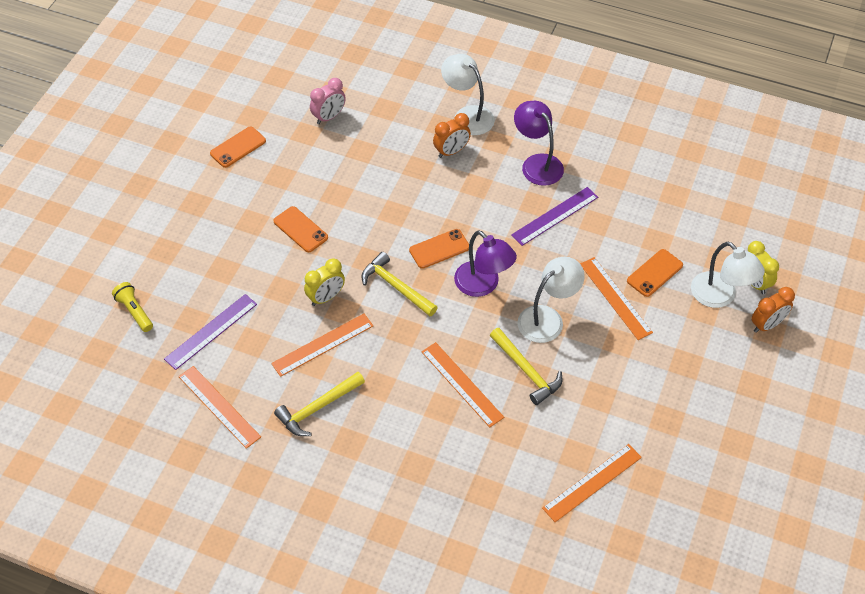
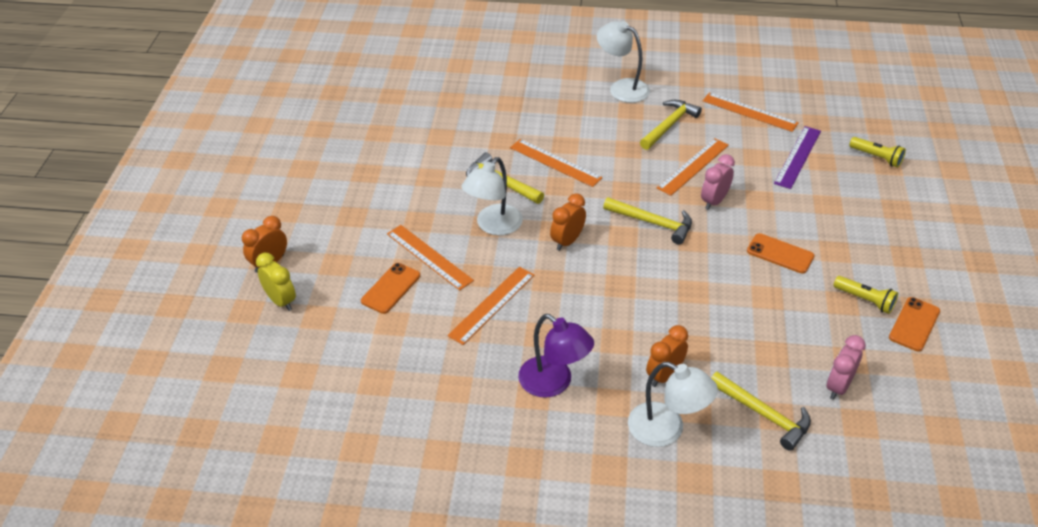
camera: 165 degrees right, 10 degrees down
yellow clock [304,258,345,306] -> pink clock [701,154,735,210]
orange phone [409,229,469,269] -> none
purple lamp [454,230,517,297] -> orange clock [550,193,586,251]
purple ruler [511,187,598,246] -> none
orange ruler [542,444,642,522] -> orange ruler moved to [447,267,534,345]
white lamp [691,242,765,308] -> white lamp moved to [597,21,650,103]
none -> yellow hammer [711,372,811,451]
none -> yellow flashlight [834,276,898,314]

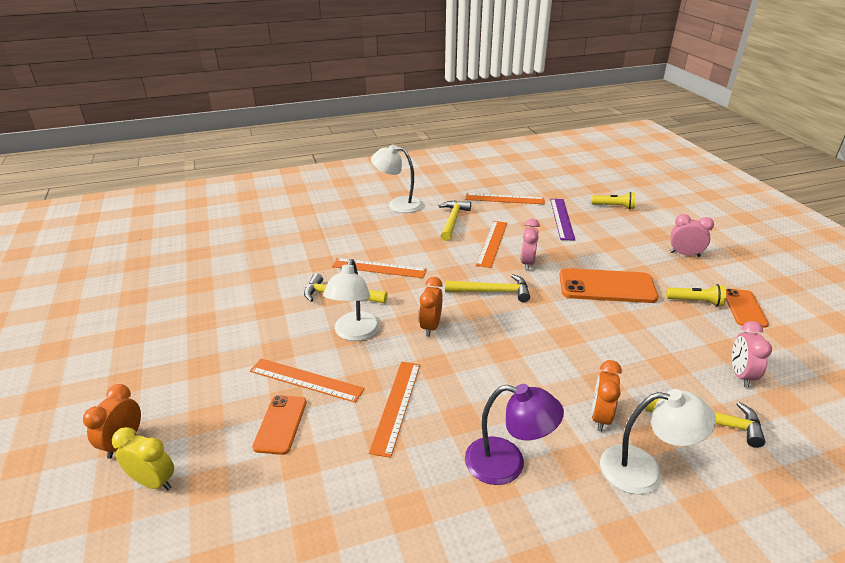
camera: 25 degrees left, 10 degrees down
orange phone [747,233,815,274] -> orange phone [559,268,658,303], size x1.67
none -> pink clock [670,214,714,257]

